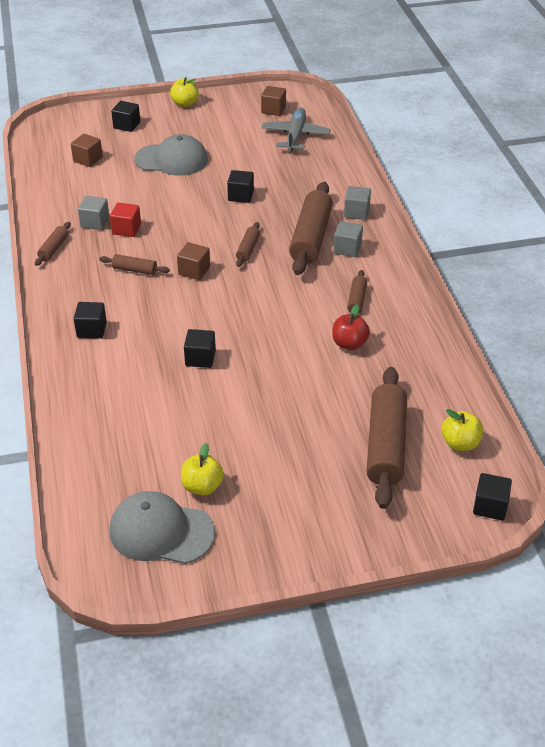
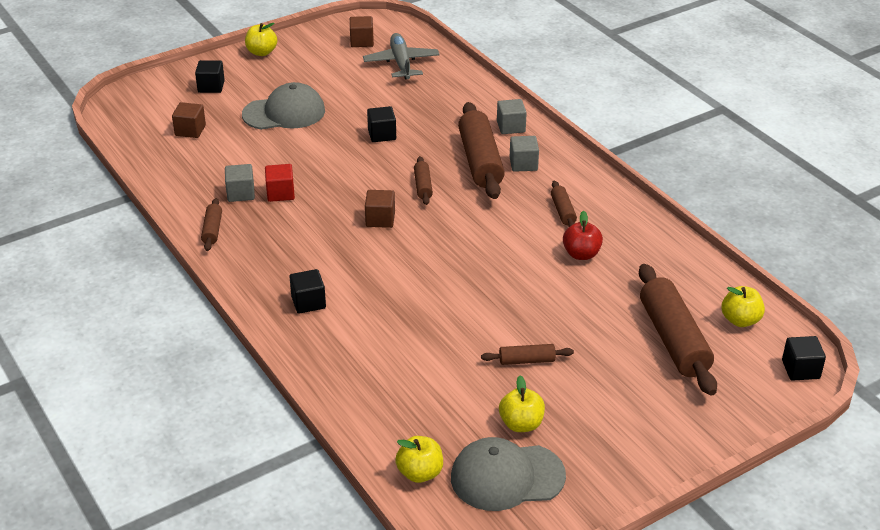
camera: 20 degrees left, 5 degrees down
brown rolling pin [99,254,170,275] -> brown rolling pin moved to [481,344,574,365]
black cube [184,329,216,368] -> none
none -> yellow apple [395,436,443,483]

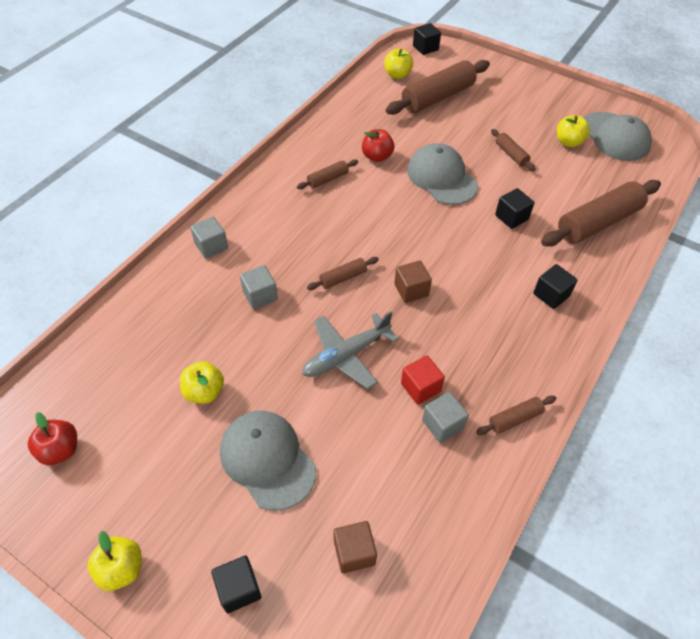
camera: 115 degrees left, 15 degrees up
brown cube [350,16,374,47] -> red apple [28,412,77,465]
grey plane [363,33,439,79] -> grey plane moved to [302,312,399,389]
black cube [367,106,396,142] -> black cube moved to [495,188,535,229]
yellow apple [395,436,443,483] -> yellow apple moved to [180,361,224,404]
brown rolling pin [458,102,505,199] -> brown rolling pin moved to [541,180,661,247]
grey cube [510,136,539,172] -> grey cube moved to [240,265,278,309]
none -> grey cap [407,143,478,205]

